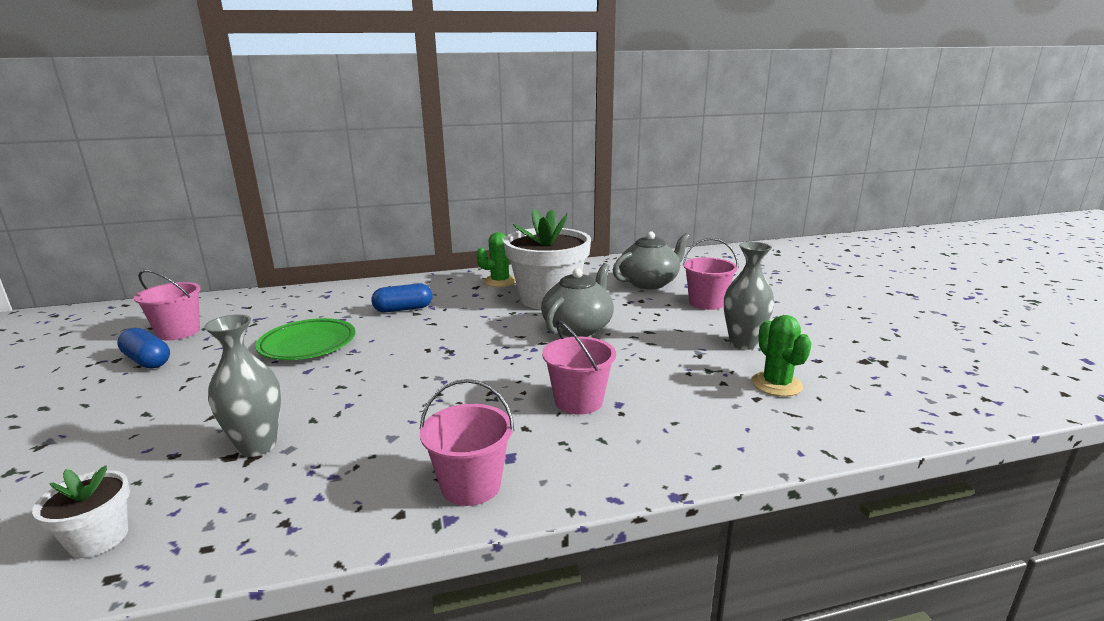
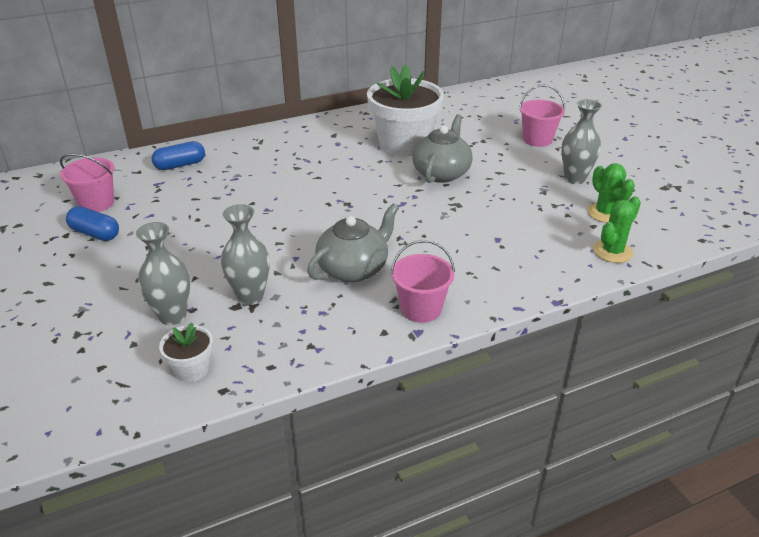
camera: 10 degrees left, 15 degrees up
green plate [255,318,355,360] -> none
blue capsule [371,283,433,313] -> blue capsule moved to [152,141,205,170]
green cactus [476,232,516,287] -> green cactus moved to [593,196,641,263]
pink bucket [542,320,616,415] -> none
grey teapot [613,231,690,289] -> grey teapot moved to [307,203,399,282]
none -> grey vase [136,222,190,325]

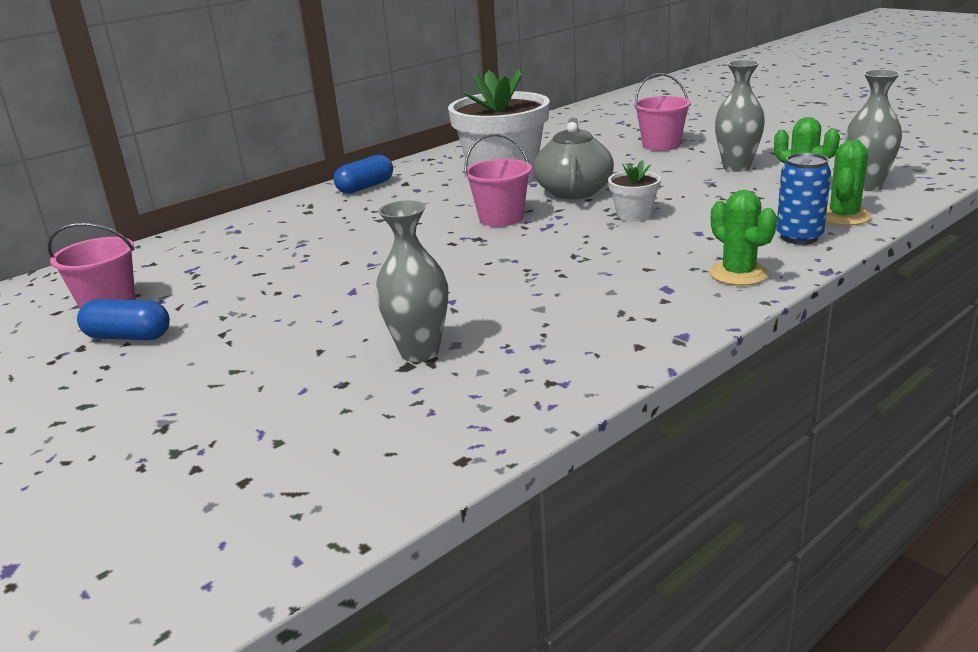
camera: 15 degrees left, 10 degrees down
grey vase [136,222,190,325] -> grey vase moved to [845,69,902,191]
blue capsule [152,141,205,170] -> blue capsule moved to [334,155,393,194]
white flower pot [159,322,213,382] -> white flower pot moved to [608,160,661,222]
grey teapot [307,203,399,282] -> none
pink bucket [391,240,455,323] -> pink bucket moved to [464,134,532,227]
none -> green cactus [710,190,777,286]
none -> blue can [776,153,831,245]

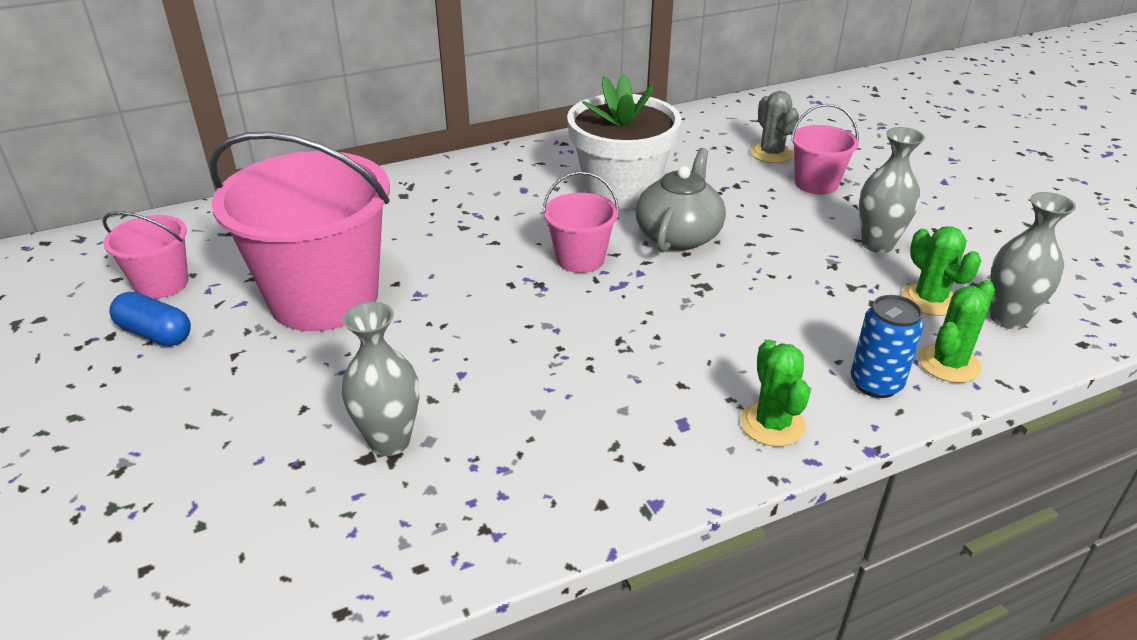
camera: 15 degrees right, 10 degrees up
blue capsule [334,155,393,194] -> none
white flower pot [608,160,661,222] -> none
none -> pink bucket [210,131,390,331]
none -> grey cactus [750,91,799,163]

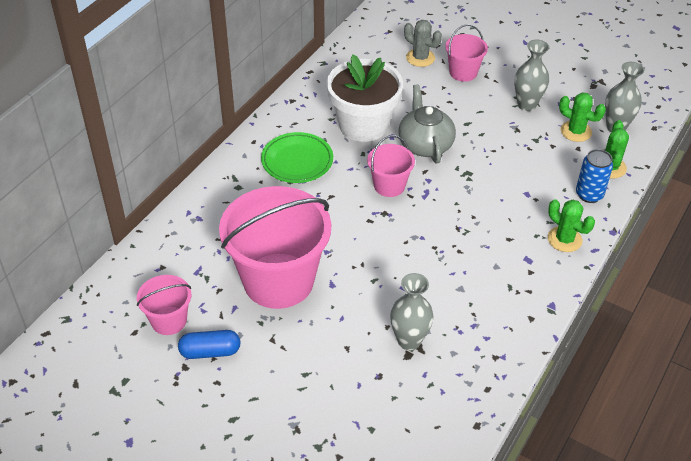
camera: 35 degrees left, 10 degrees up
none -> green plate [261,132,333,183]

